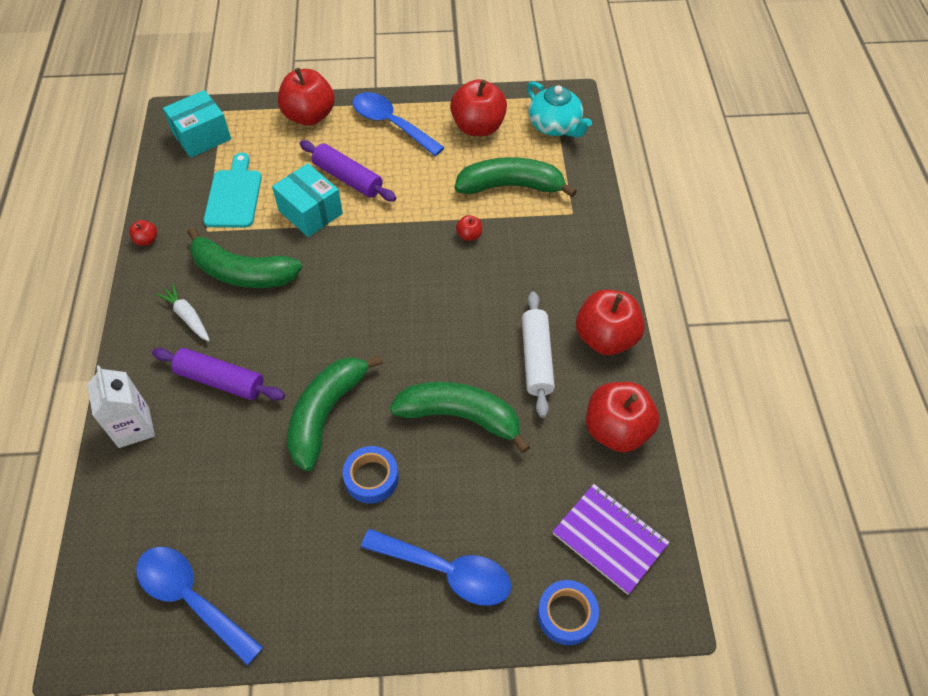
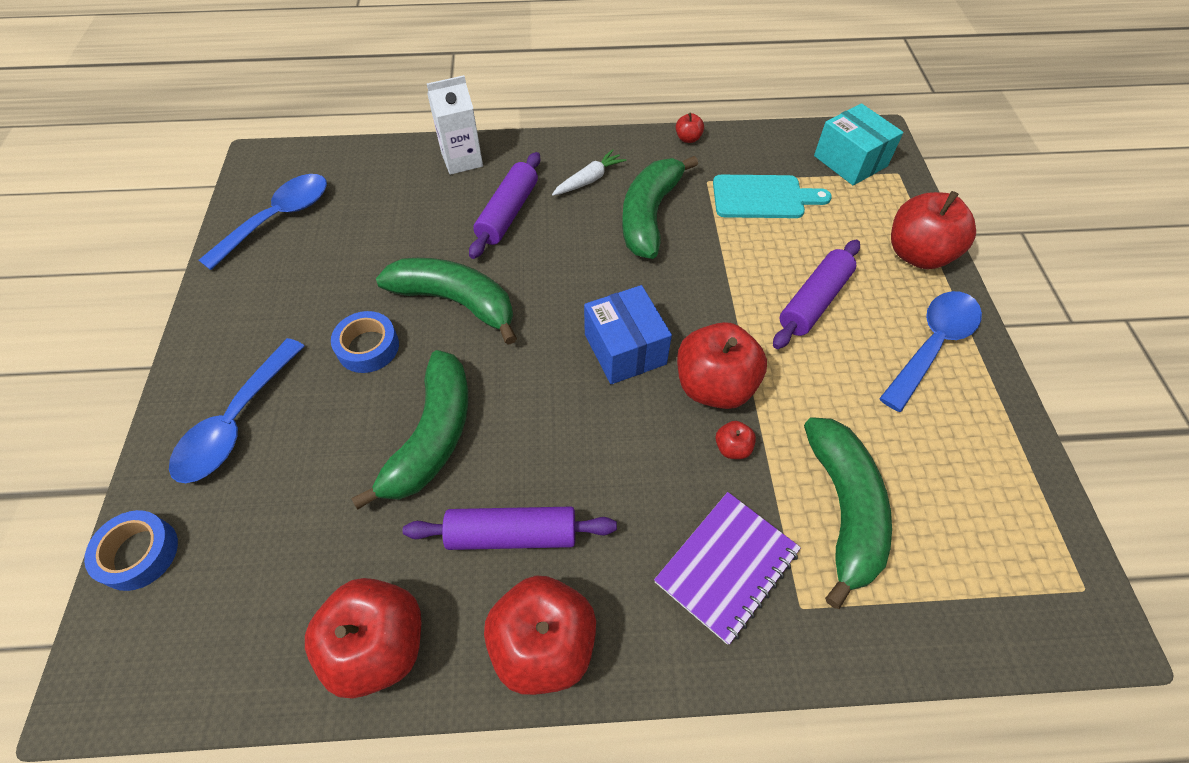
camera: 90 degrees right, 0 degrees up
turquoise box [272,163,343,237] -> none
red apple [450,79,507,136] -> red apple moved to [677,322,767,409]
white rolling pin [522,292,555,418] -> purple rolling pin [403,507,617,550]
turquoise teapot [527,81,592,137] -> none
purple notebook [552,484,669,595] -> purple notebook moved to [654,492,801,645]
none -> blue box [584,285,672,384]

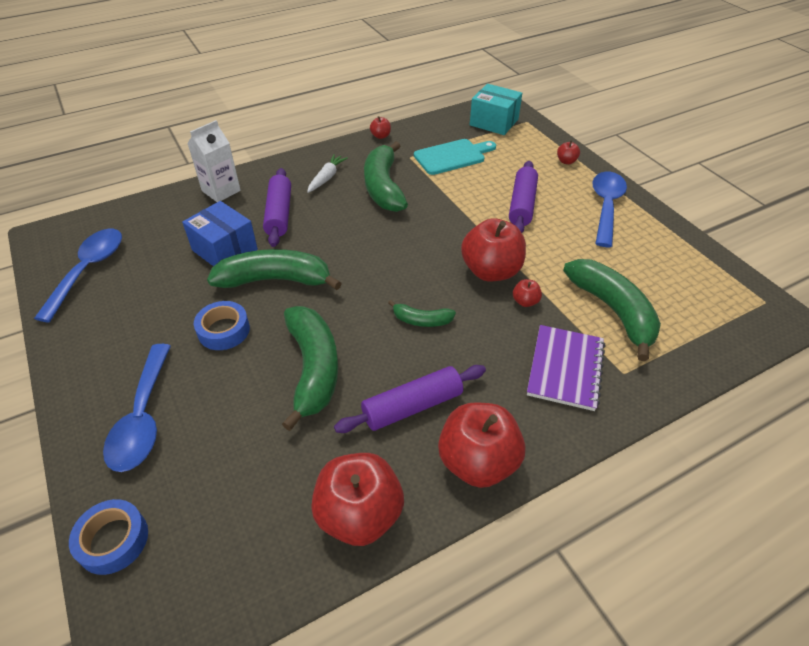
camera: 25 degrees left, 10 degrees down
blue box [584,285,672,384] -> blue box moved to [182,201,258,266]
red apple [891,191,976,269] -> red apple [557,140,580,164], size x0.43
none -> green banana [388,300,456,327]

